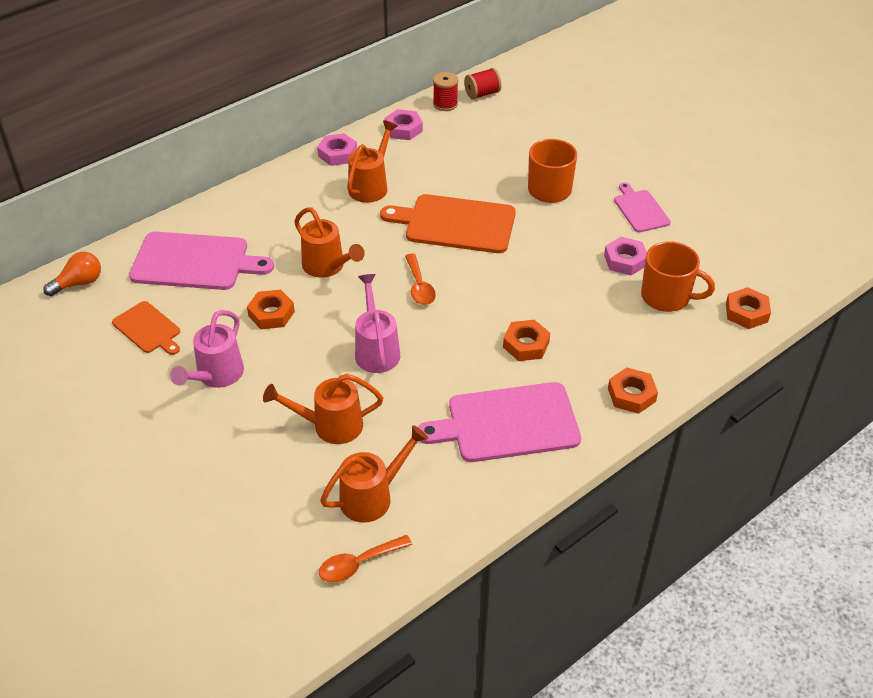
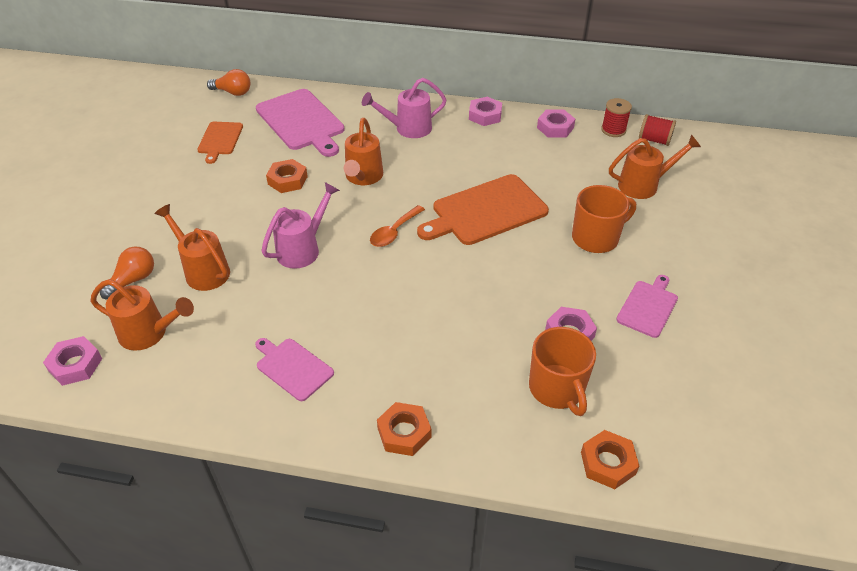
camera: 50 degrees right, 0 degrees up
pink watering can [170,310,244,388] -> pink watering can moved to [362,78,447,138]
orange spoon [319,535,412,583] -> pink nut [43,336,102,386]
orange watering can [347,120,397,203] -> orange watering can moved to [609,135,701,199]
orange cutting board [380,194,516,253] -> orange cutting board turned 90 degrees counterclockwise [417,174,549,245]
pink cutting board [418,382,581,462] -> pink cutting board [255,338,334,401], size x0.56
orange nut [503,320,550,361] -> none
none -> orange light bulb [100,246,154,300]

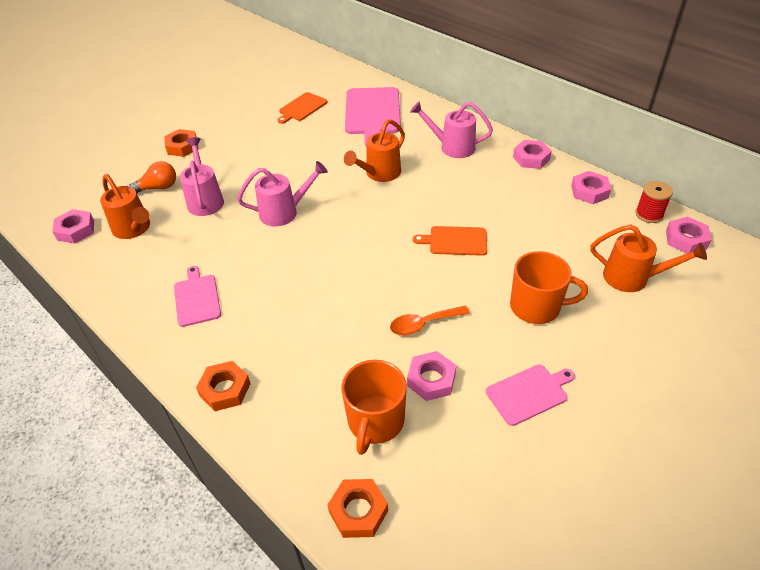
camera: 35 degrees right, 0 degrees up
orange watering can [154,204,230,291] -> pink watering can [180,137,224,216]
orange light bulb [207,69,251,96] -> none
orange nut [266,159,308,193] -> orange nut moved to [164,129,199,157]
orange spoon [370,205,425,247] -> orange spoon moved to [390,306,470,335]
orange cutting board [417,174,549,245] -> orange cutting board [413,226,487,256], size x0.56
red spool [639,114,676,146] -> pink nut [666,217,711,253]

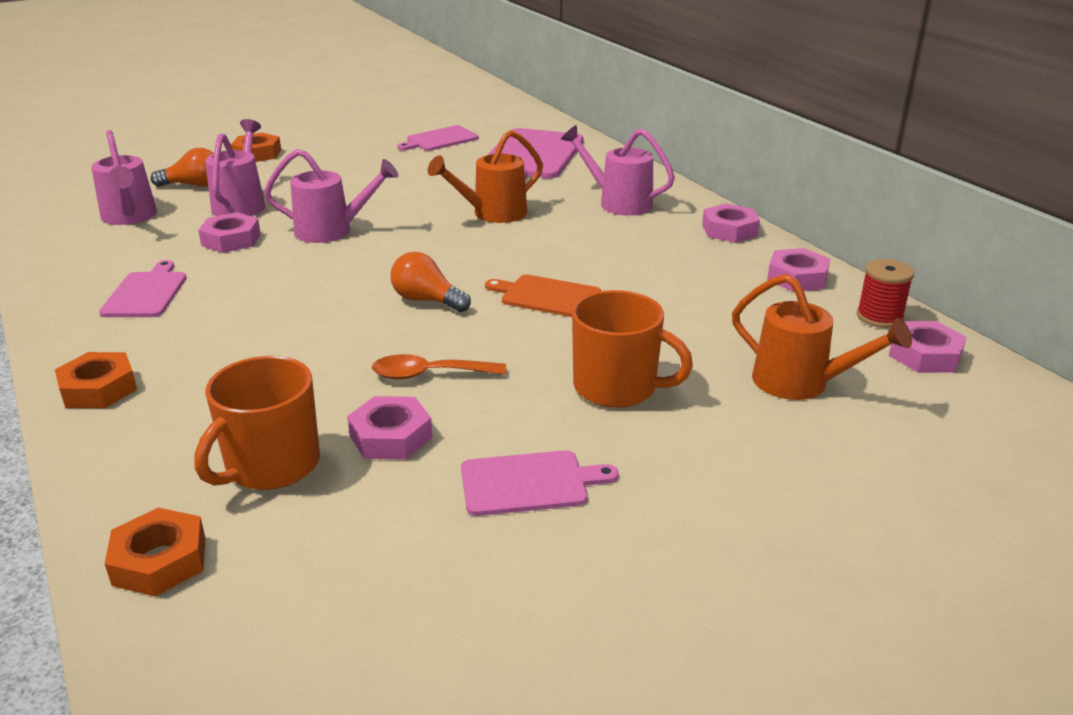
camera: 15 degrees right, 15 degrees down
pink nut [52,209,94,244] -> pink nut moved to [198,212,261,253]
orange watering can [100,174,150,239] -> pink watering can [91,130,157,225]
orange cutting board [278,92,327,124] -> pink cutting board [397,125,479,151]
none -> orange light bulb [391,252,471,312]

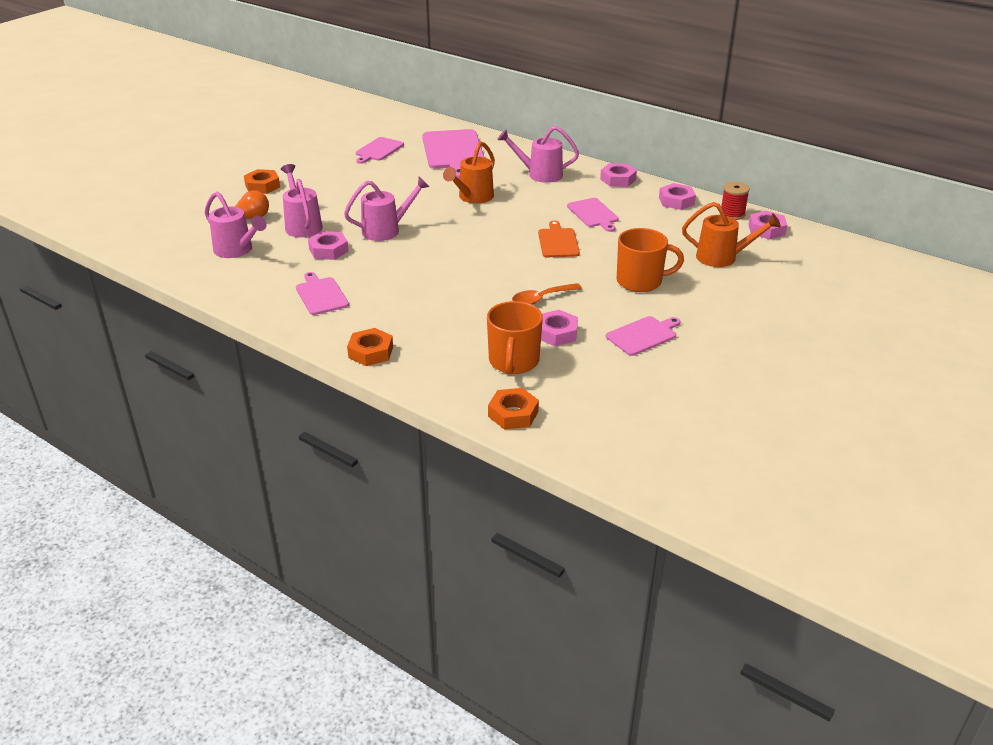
camera: 25 degrees left, 5 degrees up
orange light bulb [391,252,471,312] -> none
orange cutting board [485,275,601,317] -> orange cutting board turned 90 degrees clockwise [538,221,580,257]
none -> pink cutting board [567,198,619,232]

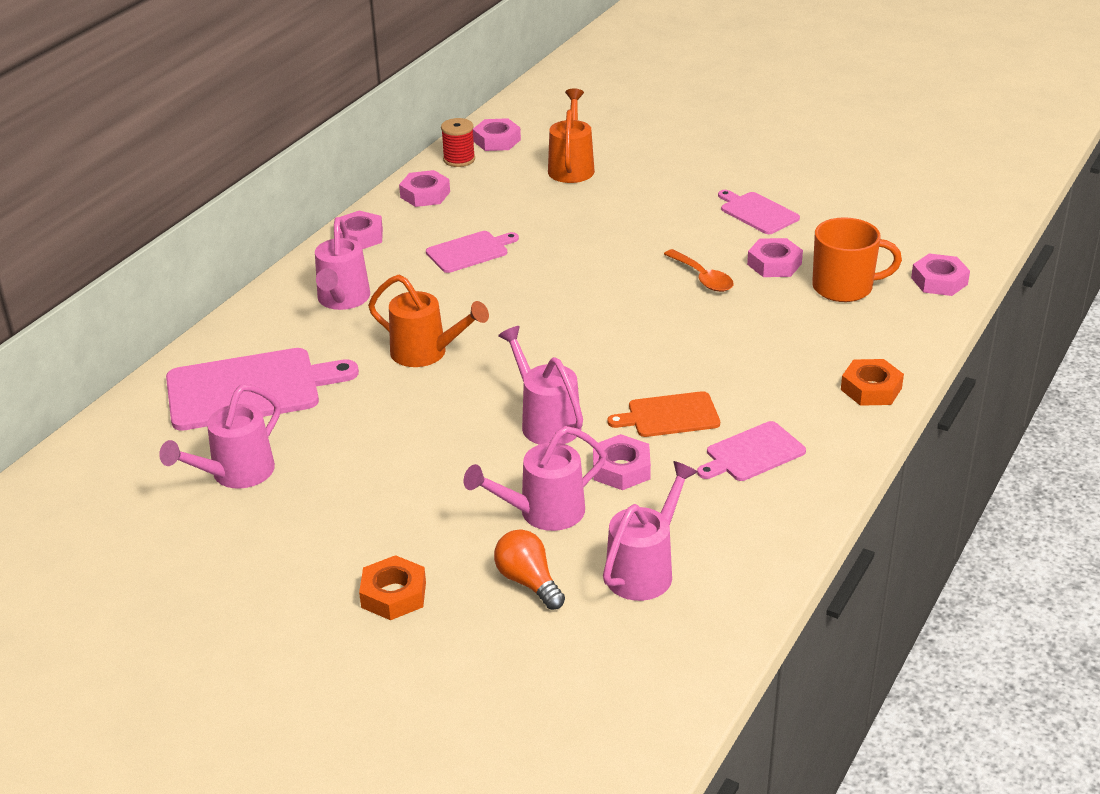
camera: 95 degrees left, 0 degrees up
pink cutting board [356,137,404,164] -> pink watering can [159,384,281,489]
orange nut [488,388,539,430] -> pink nut [911,253,970,296]
orange cutting board [538,221,580,257] -> orange cutting board moved to [607,391,720,437]
orange mug [617,228,684,292] -> none

